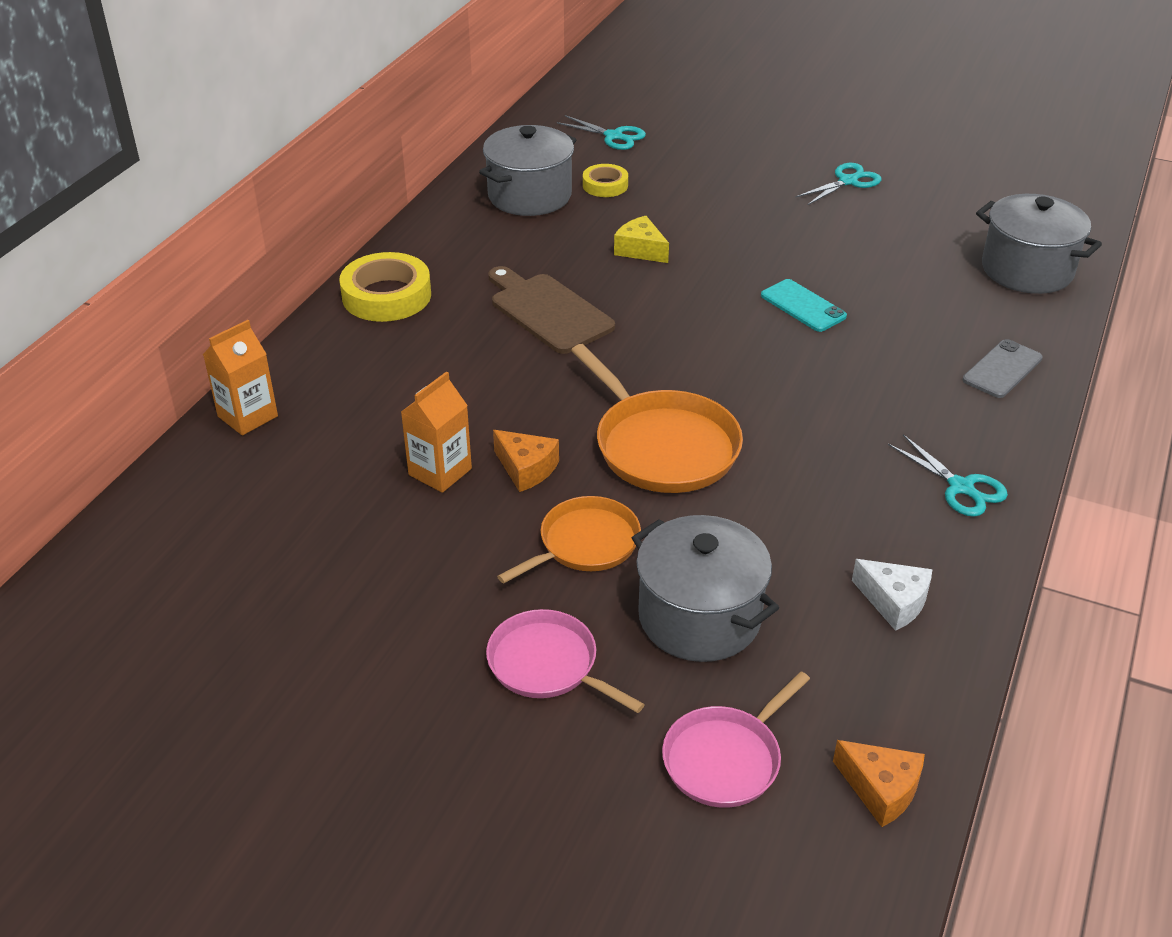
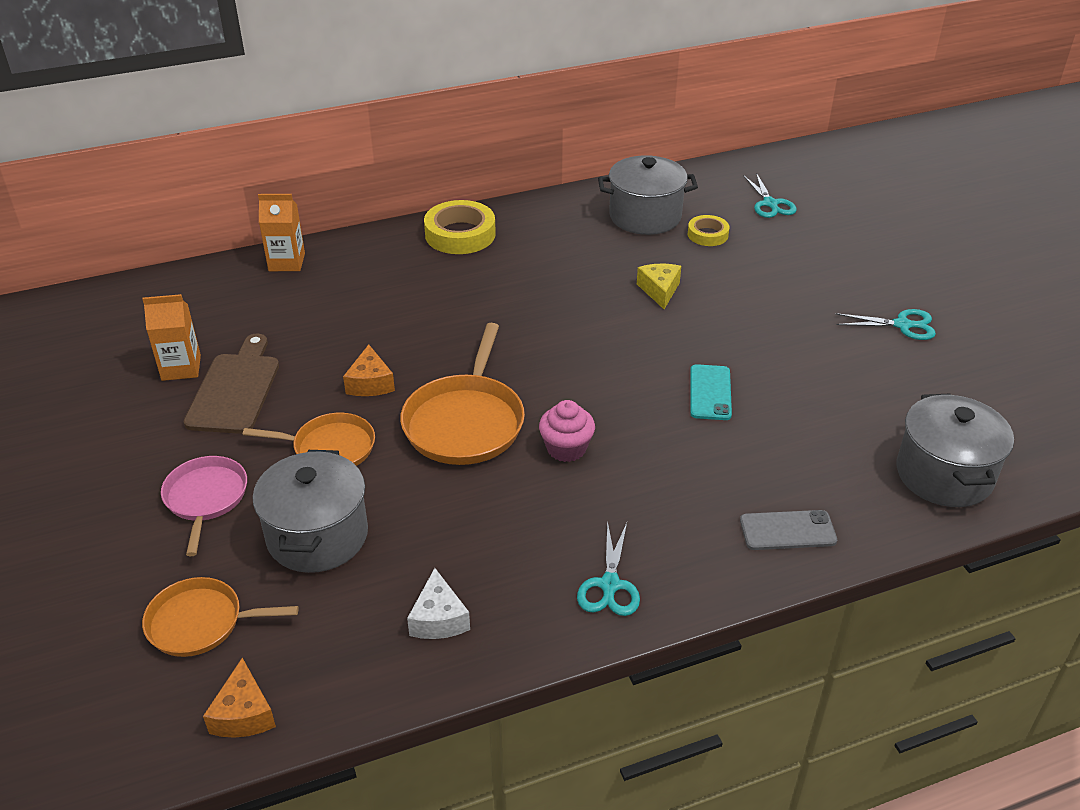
camera: 45 degrees right, 0 degrees up
orange carton [401,371,472,493] -> orange carton moved to [142,294,201,381]
brown cutting board [488,266,615,354] -> brown cutting board moved to [184,333,279,434]
pink pan [662,671,810,808] -> orange pan [142,577,299,657]
none -> pink cupcake [539,400,595,462]

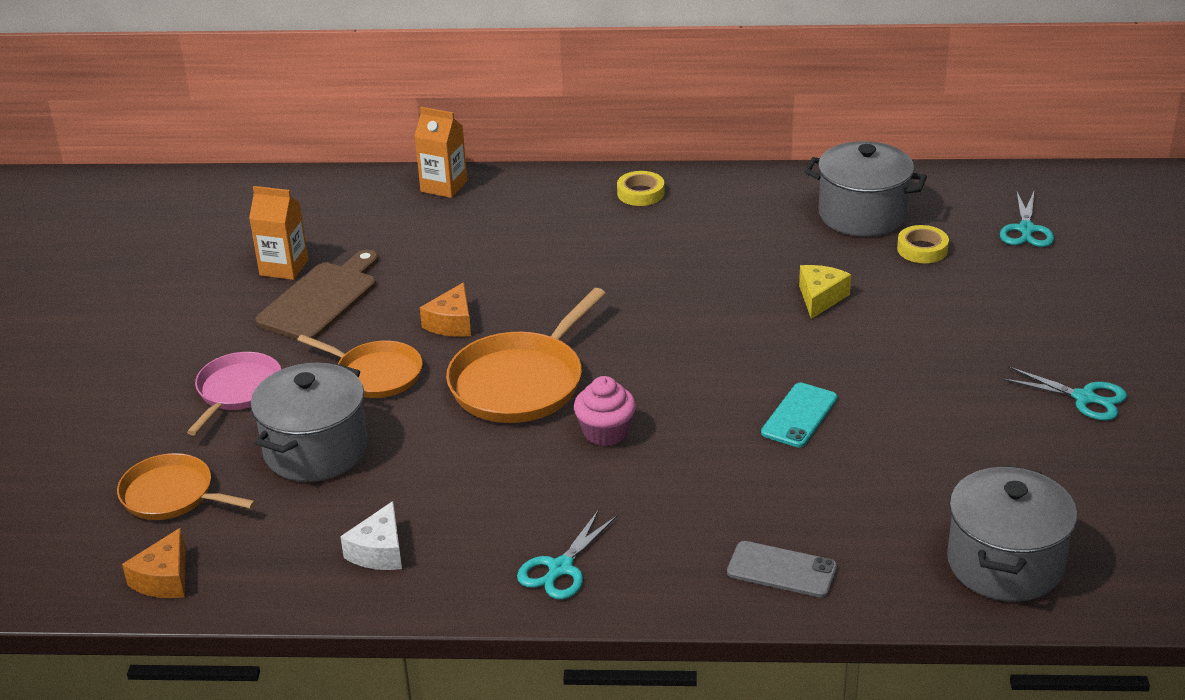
camera: 25 degrees right, 5 degrees down
yellow tape [424,200,496,254] -> yellow tape [617,171,664,206], size x0.58

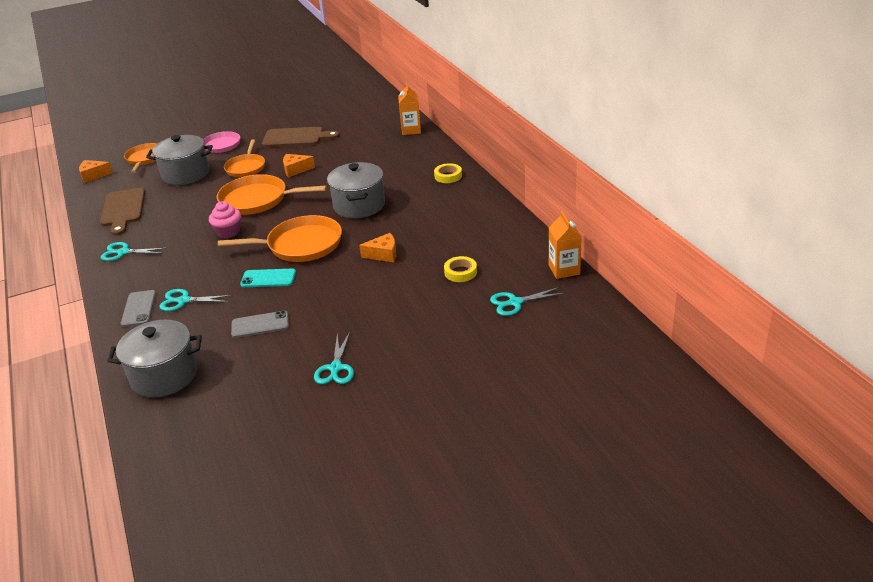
camera: 65 degrees right, 0 degrees up
orange carton [249,186,308,280] -> orange carton moved to [549,211,582,279]
white cheese [340,501,402,570] -> brown cutting board [100,188,145,235]
yellow cheese [799,265,851,319] -> orange cheese [359,233,397,262]
grey pot [804,141,927,237] -> grey pot moved to [327,162,385,218]
none -> turquoise scissors [159,289,232,311]
none -> orange pan [218,215,342,262]
none -> grey phone [231,311,289,338]

